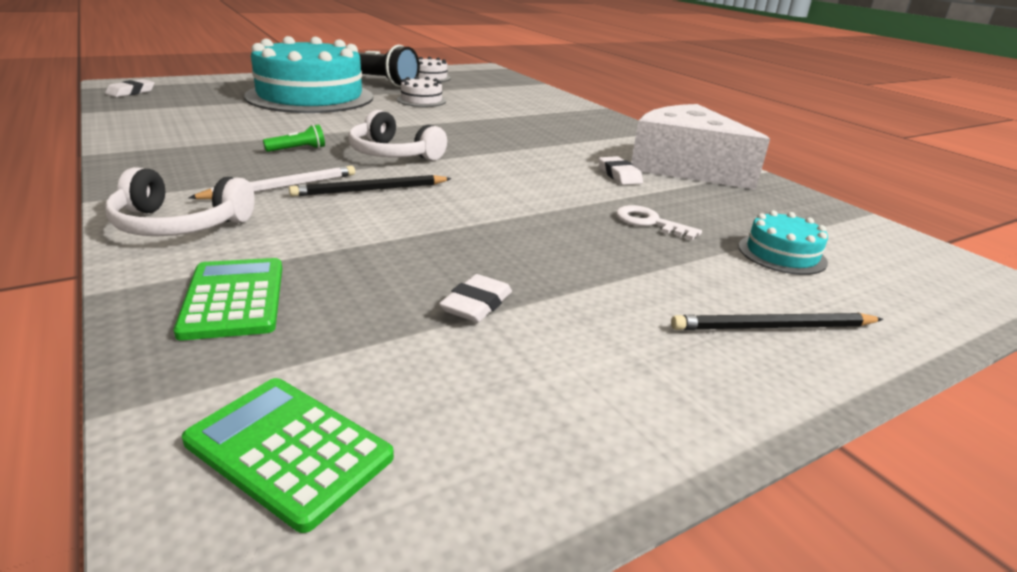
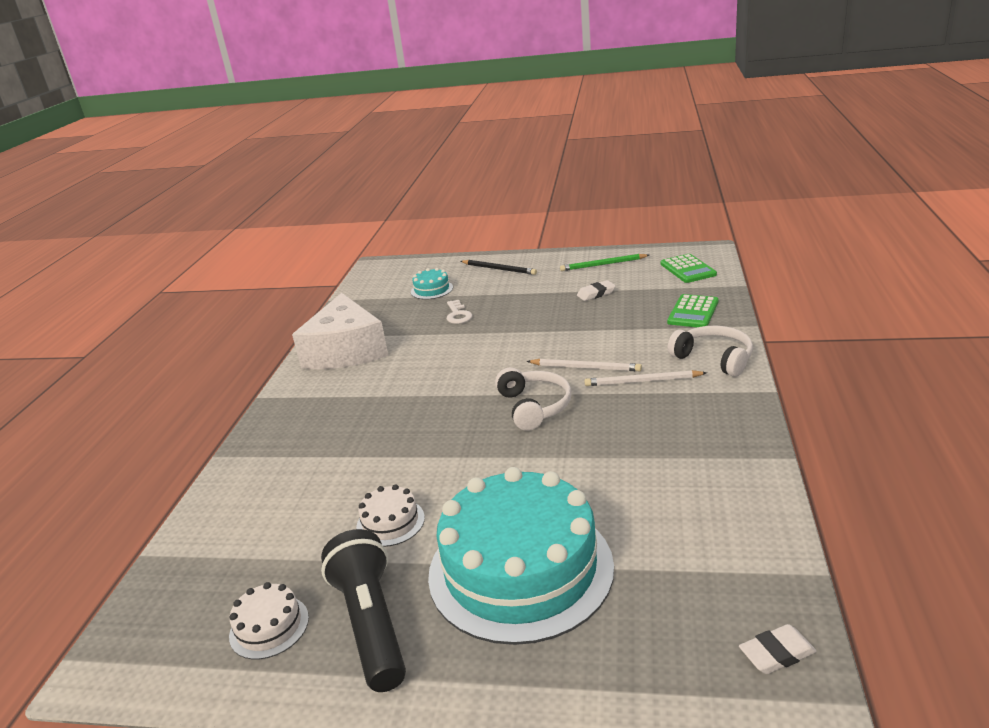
camera: 135 degrees left, 0 degrees up
green flashlight [263,124,325,152] -> none
black pencil [289,175,452,197] -> white pencil [527,359,642,371]
white eraser [598,156,643,185] -> none
none -> green pencil [560,254,649,271]

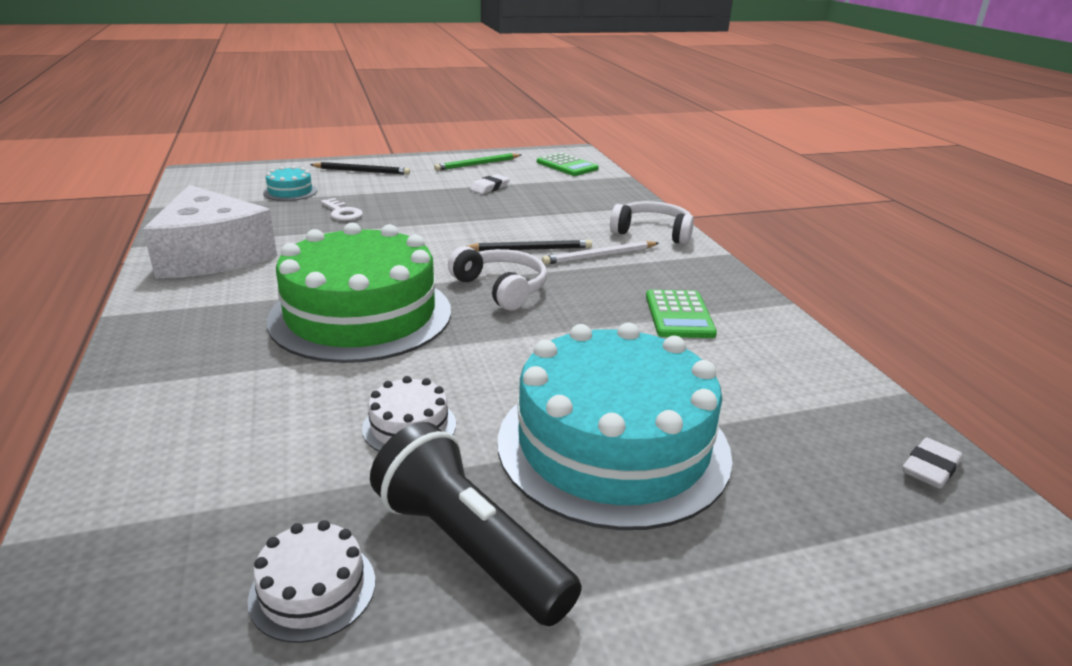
camera: 30 degrees left, 0 degrees up
white pencil [527,359,642,371] -> black pencil [467,240,592,251]
green calculator [667,294,719,327] -> green calculator moved to [646,290,717,338]
none -> green cake [267,222,451,363]

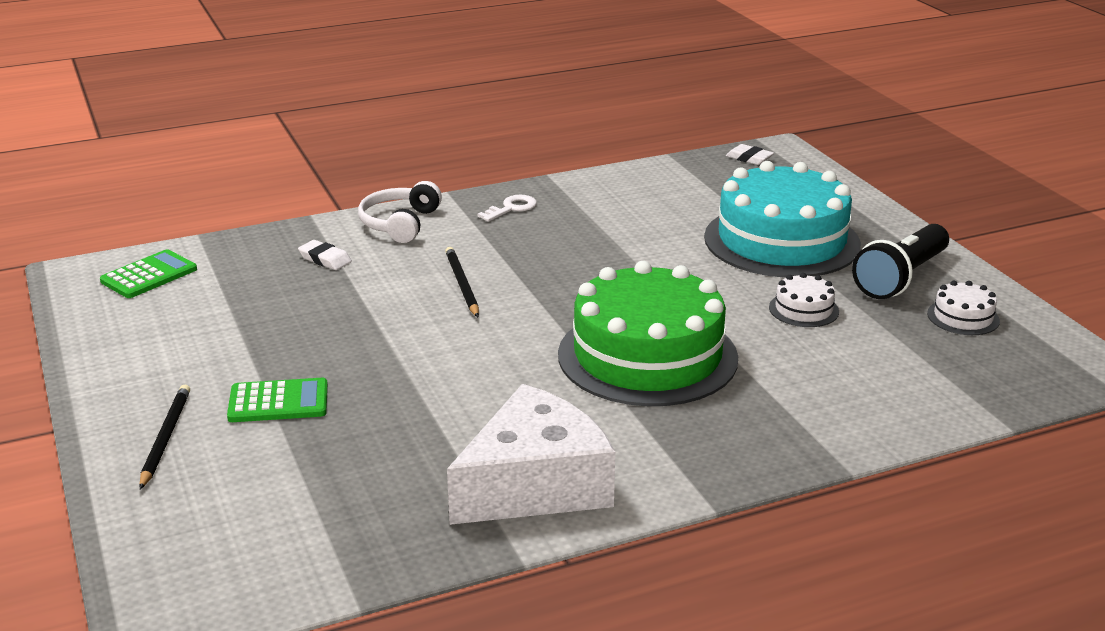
camera: 95 degrees left, 0 degrees up
turquoise cake [263,166,317,201] -> none
white key [321,198,363,221] -> white key moved to [478,195,537,222]
green pencil [434,153,521,171] -> none
white headphones [448,246,547,310] -> none
white eraser [470,174,510,194] -> white eraser moved to [298,240,352,270]
white pencil [542,241,659,265] -> none
green calculator [646,290,717,338] -> green calculator moved to [227,378,328,422]

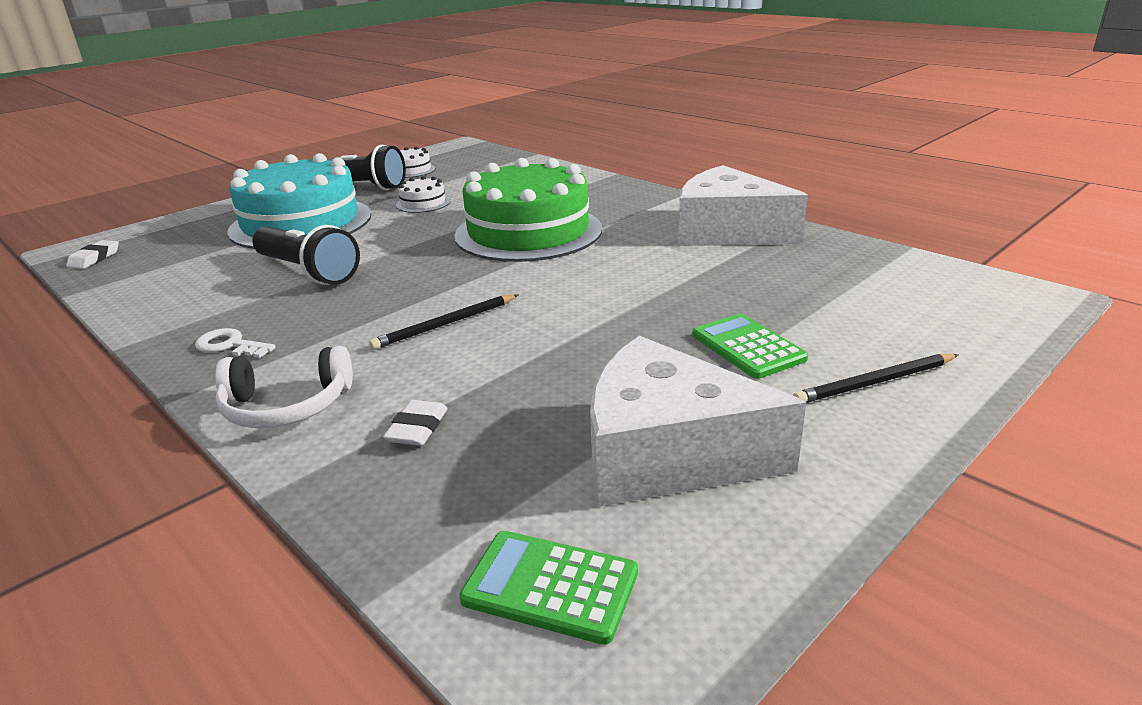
camera: 110 degrees left, 0 degrees up
none -> black flashlight [252,225,360,285]
none -> white cheese [590,336,806,507]

